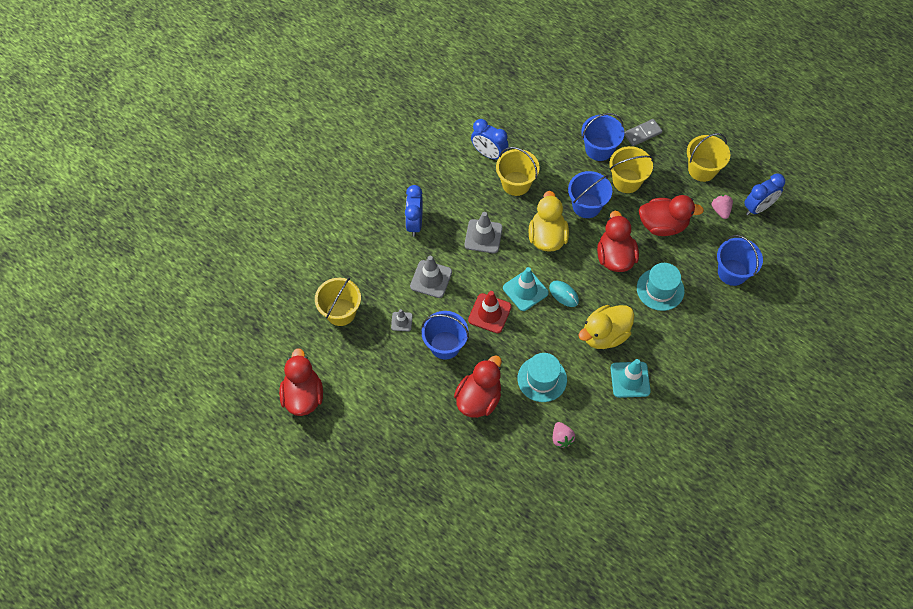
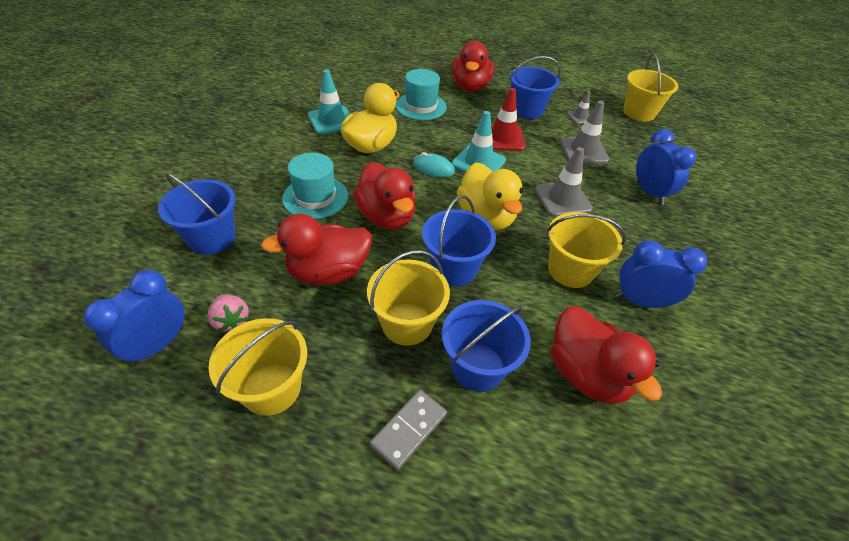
camera: 155 degrees right, 15 degrees down
red duck [279,348,323,416] -> red duck moved to [551,306,662,404]
pink strawberry [553,422,575,448] -> none

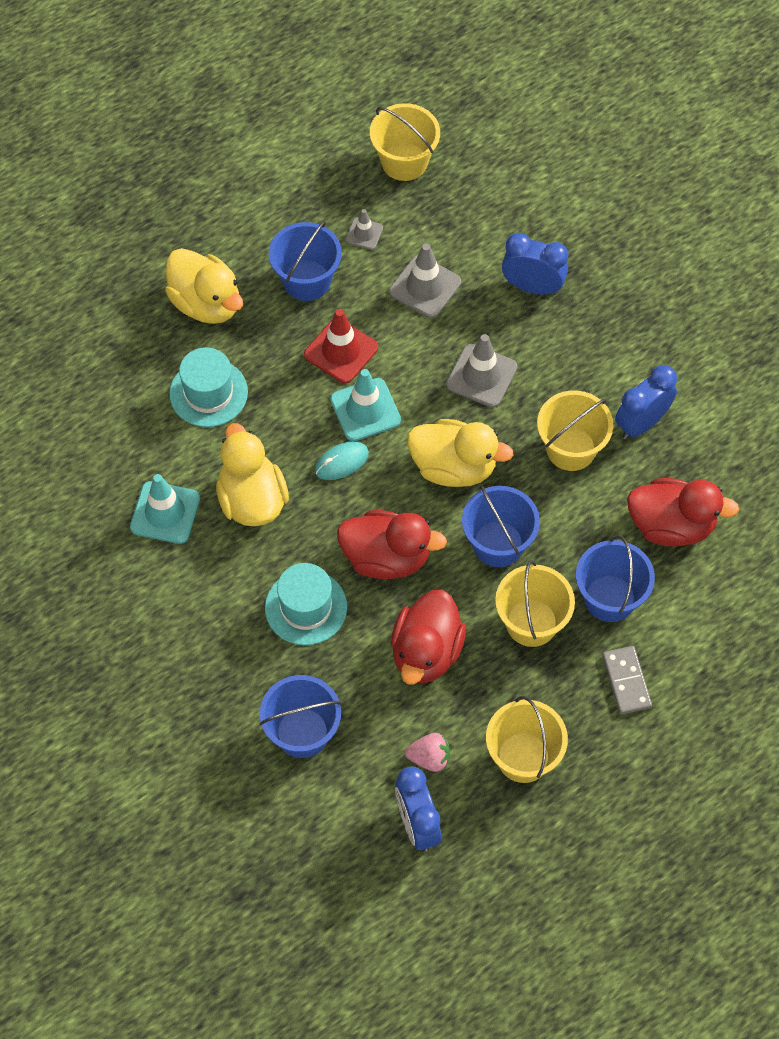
camera: 50 degrees left, 15 degrees up
red duck [452,41,494,91] -> yellow duck [165,248,243,324]

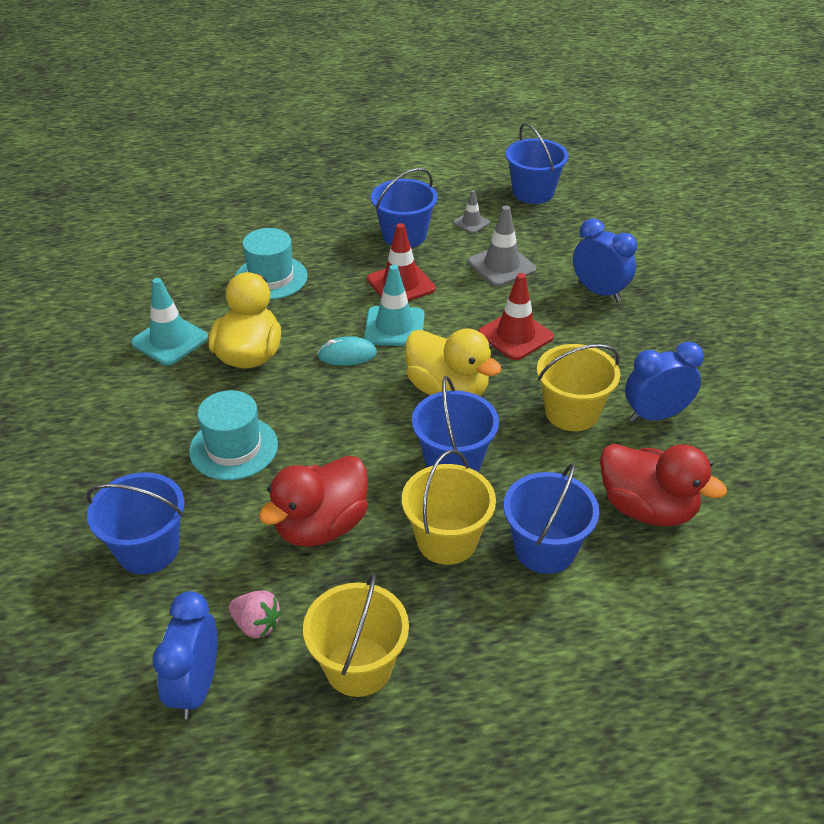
camera: 25 degrees right, 20 degrees down
yellow duck [165,248,243,324] -> none
red duck [337,510,447,579] -> none
yellow bucket [370,103,440,181] -> blue bucket [505,123,569,204]
grey traffic cone [446,334,517,407] -> red traffic cone [478,273,554,360]
grey domino [602,646,652,714] -> none

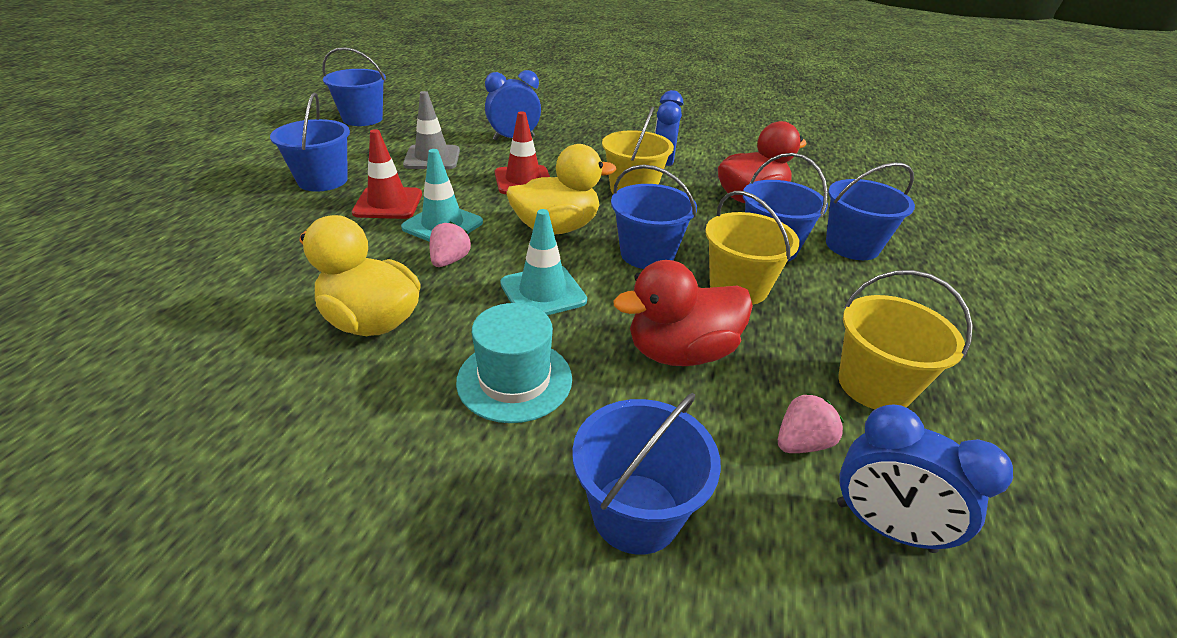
camera: 65 degrees left, 5 degrees down
turquoise traffic cone [131,278,208,365] -> turquoise traffic cone moved to [500,209,587,315]
turquoise hat [235,228,308,300] -> none
red duck [259,455,368,547] -> red duck turned 90 degrees clockwise [613,260,753,366]
turquoise mouse [317,336,377,366] -> pink strawberry [430,221,471,267]
grey traffic cone [453,190,490,233] -> none
none -> blue bucket [826,162,915,260]

